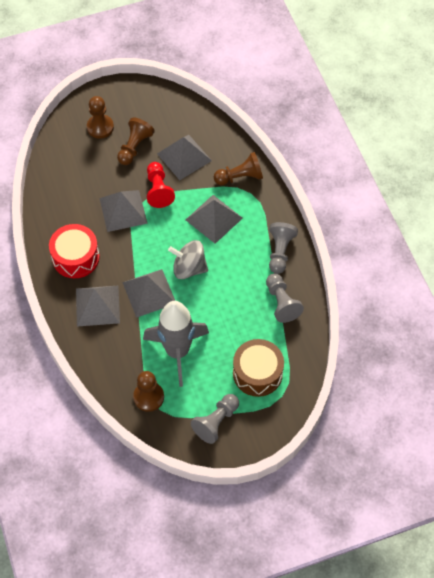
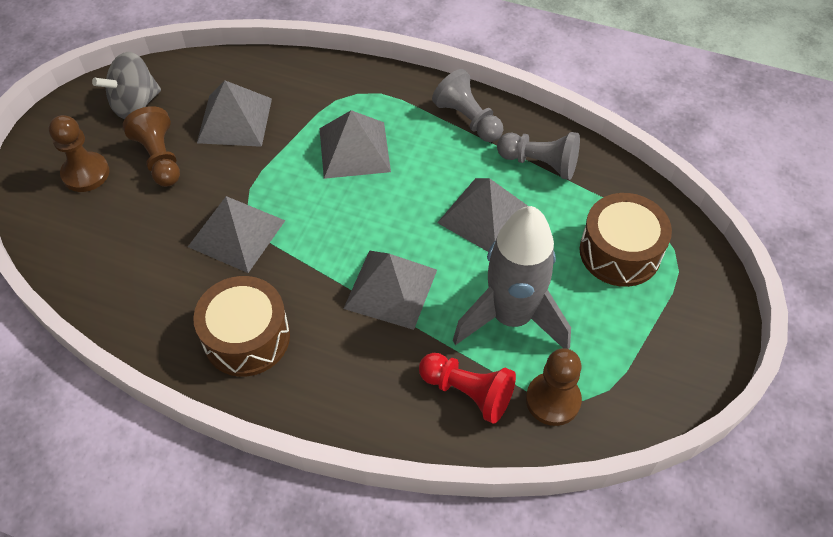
camera: 50 degrees left, 5 degrees down
red drum [49,224,100,278] -> brown drum [193,276,290,377]
grey pyramid [76,286,120,327] -> grey pyramid moved to [437,178,528,252]
red pawn [147,162,175,208] -> red pawn moved to [419,353,516,424]
grey spinning top [168,240,208,279] -> grey spinning top moved to [92,52,161,119]
grey pawn [191,394,239,444] -> none
brown pawn [214,152,263,185] -> none

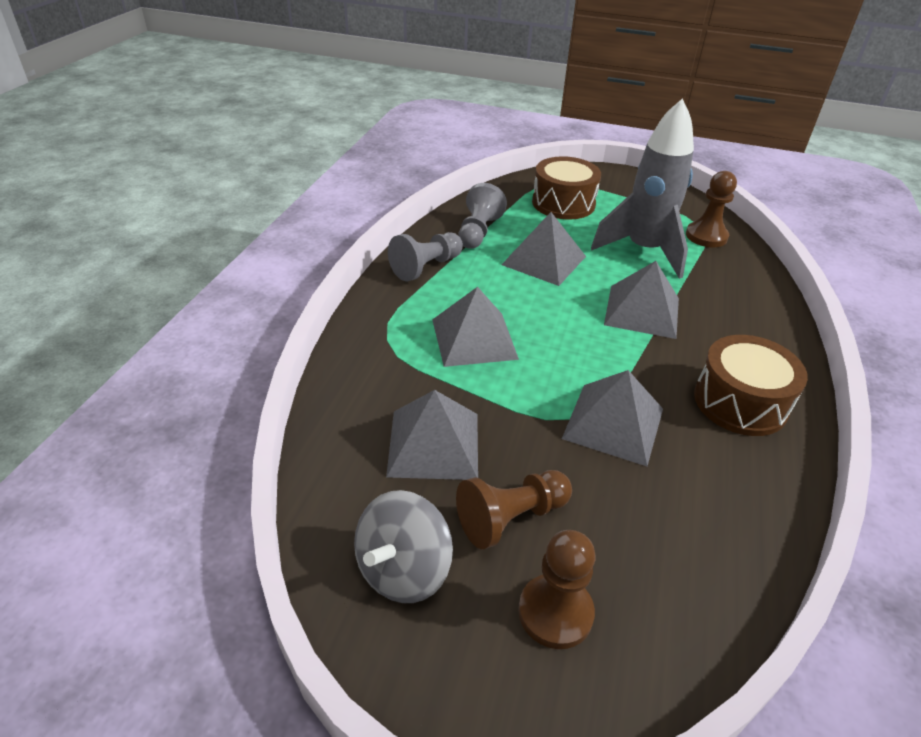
camera: 95 degrees left, 15 degrees down
grey spinning top [92,52,161,119] -> grey spinning top turned 75 degrees clockwise [354,490,453,603]
red pawn [419,353,516,424] -> none

